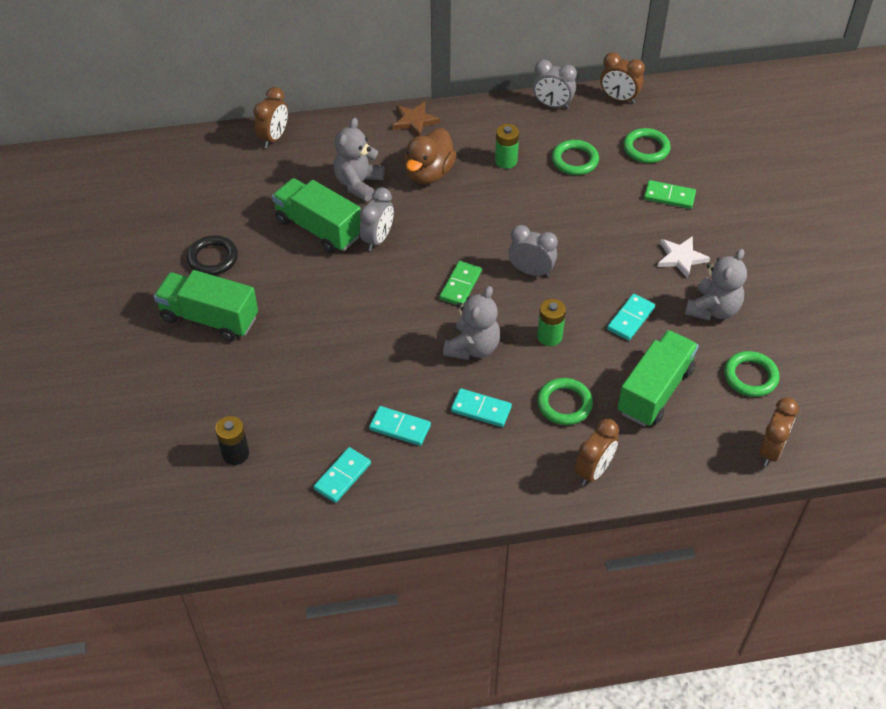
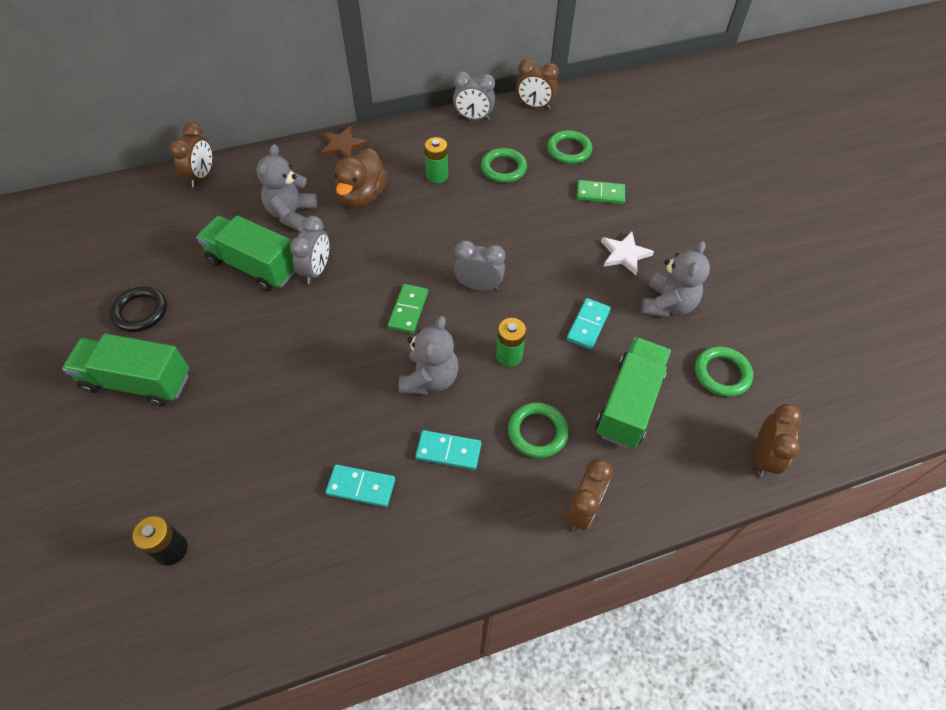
camera: 10 degrees left, 5 degrees up
turquoise domino [313,447,371,503] -> none

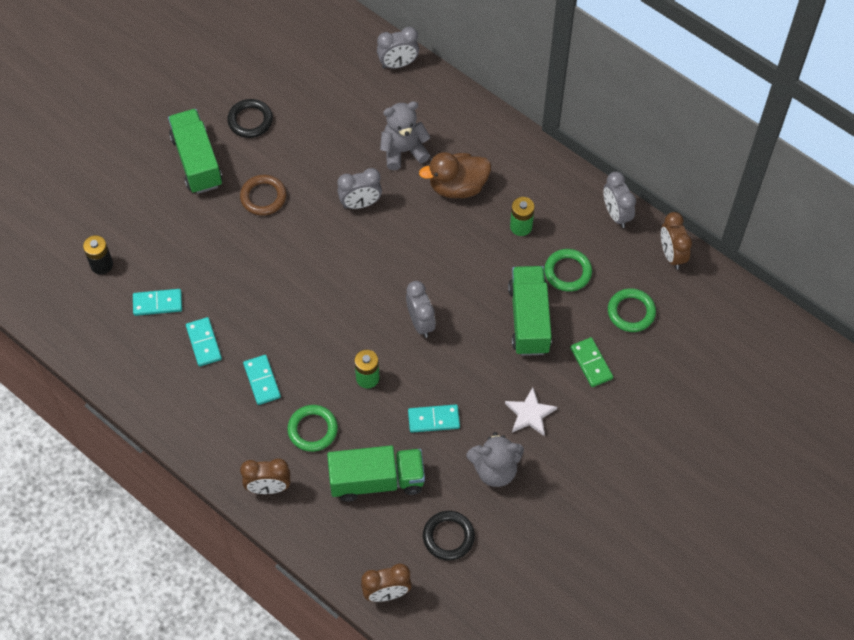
camera: 60 degrees right, 5 degrees up
brown clock [170,123,213,188] -> grey clock [377,27,419,69]
green truck [196,215,296,291] -> green truck moved to [508,266,552,356]
brown star [321,126,368,158] -> none
green domino [388,284,428,333] -> none
grey teddy bear [399,316,459,395] -> none
green ring [695,346,753,397] -> black ring [423,511,475,561]
none -> turquoise domino [133,289,182,316]
none -> brown ring [240,175,287,216]

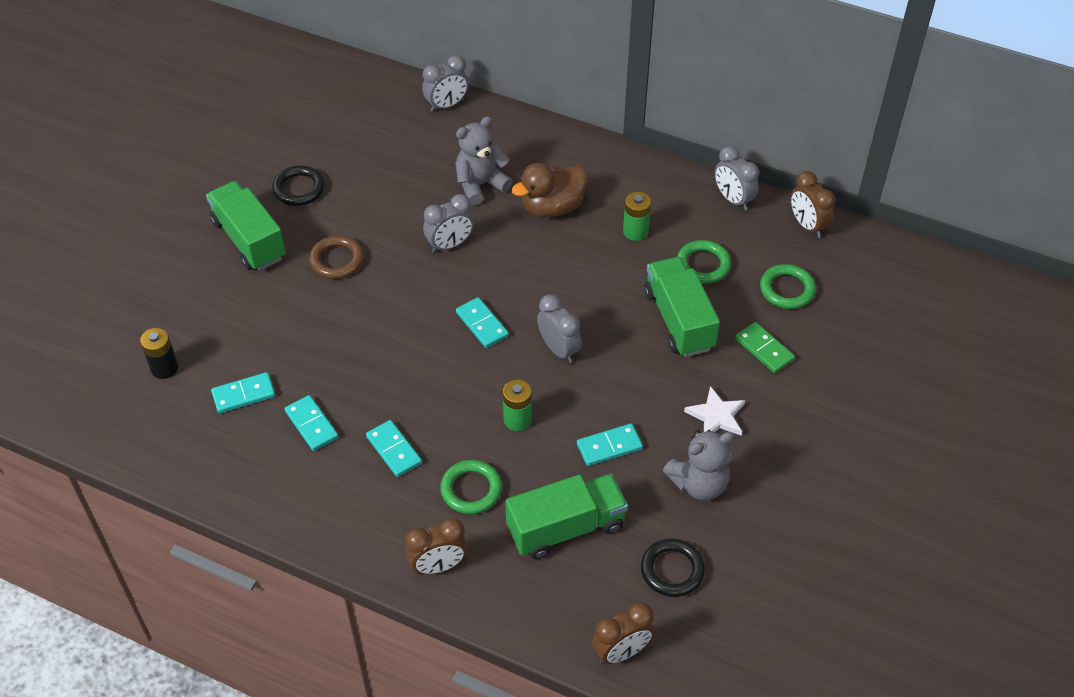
camera: 15 degrees left, 10 degrees down
none -> turquoise domino [456,297,509,348]

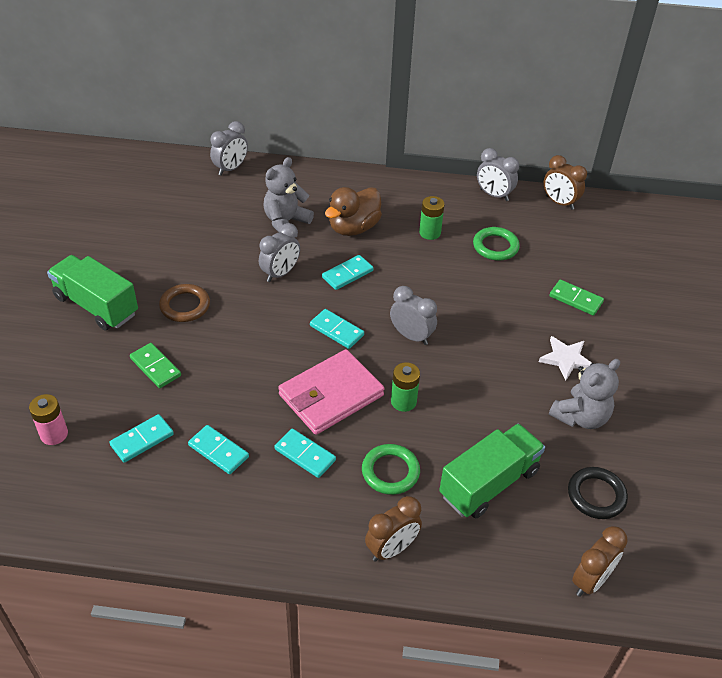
camera: 20 degrees left, 5 degrees down
black battery [140,328,178,379] -> pink battery [29,394,68,445]
black ring [272,165,325,206] -> none
turquoise domino [577,424,643,466] -> turquoise domino moved to [322,255,373,290]
green truck [644,257,720,357] -> none
green ring [760,264,816,309] -> none
none -> green domino [130,343,181,388]
none -> pink wallet [278,349,384,435]

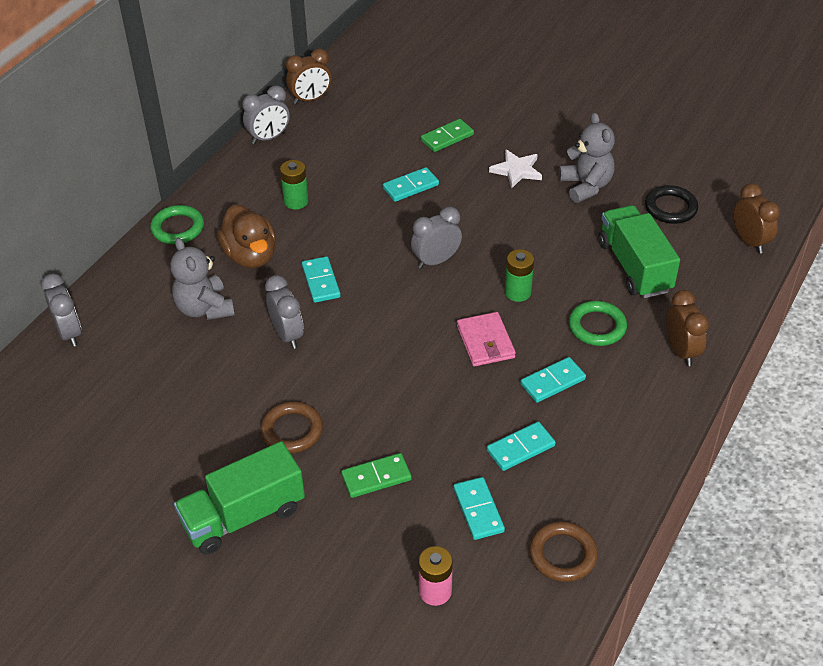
camera: 65 degrees left, 0 degrees up
pink wallet [278,349,384,435] -> pink wallet [457,312,516,367], size x0.63
turquoise domino [310,309,364,349] -> turquoise domino moved to [383,167,439,202]
green ring [473,227,520,261] -> green ring moved to [150,205,204,244]
none -> brown ring [529,521,598,582]

